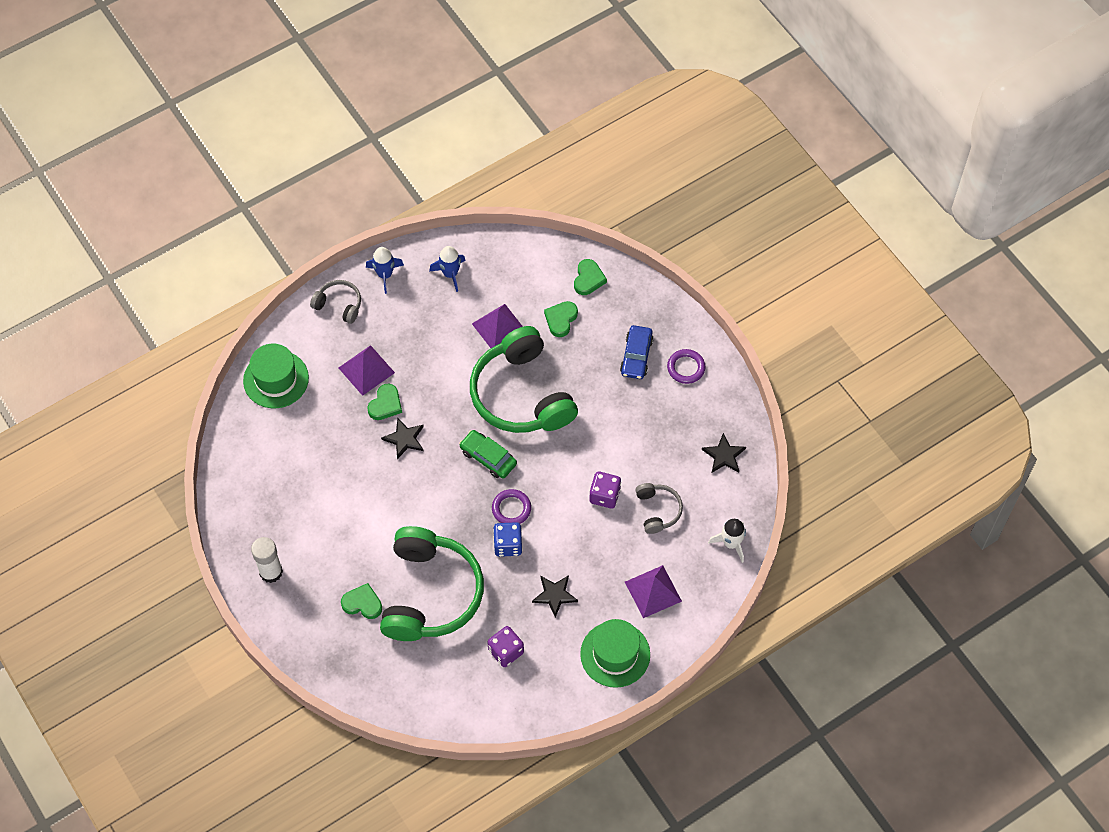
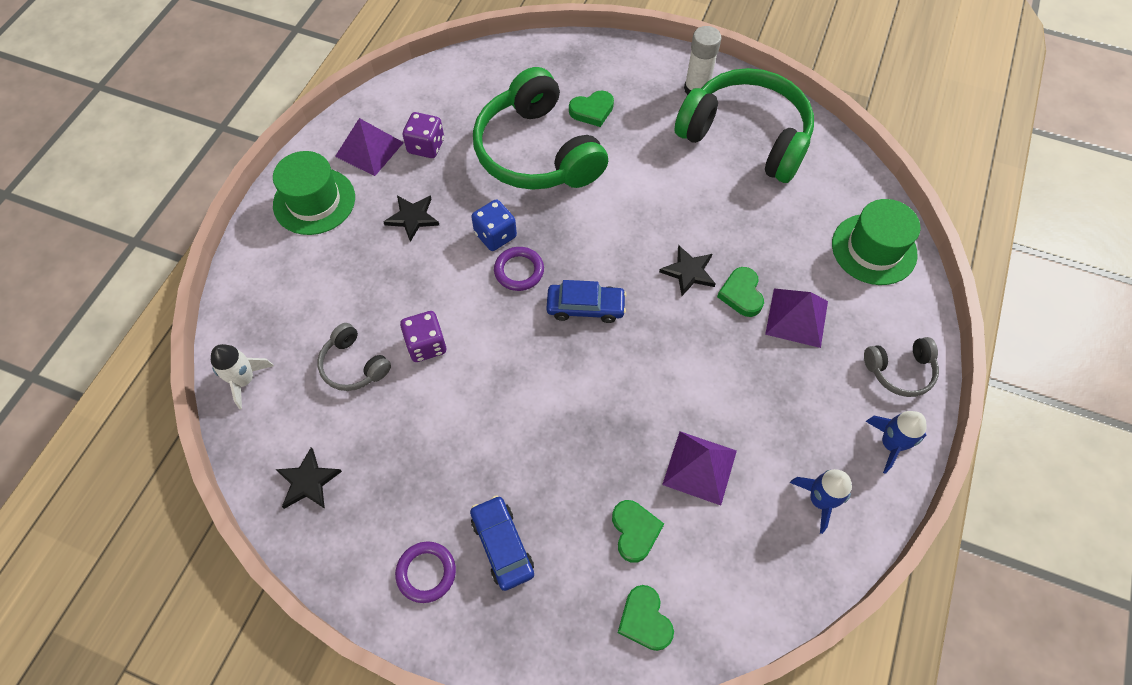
camera: 145 degrees right, 0 degrees up
green car [459,430,517,479] -> blue car [546,280,626,323]
green headphones [470,326,578,433] -> green headphones moved to [674,68,814,183]
purple pyramid [625,565,682,618] -> purple pyramid moved to [335,118,404,176]

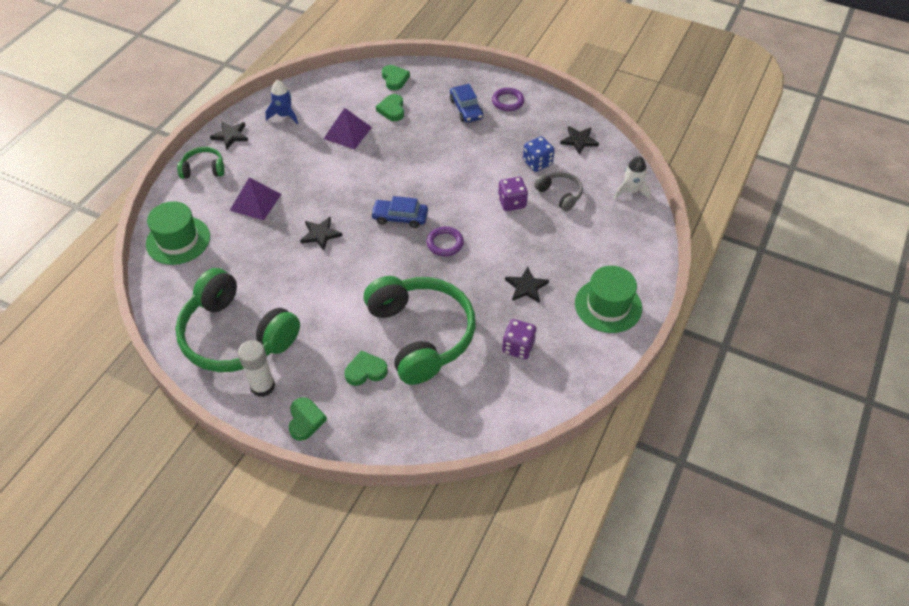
camera: 175 degrees left, 10 degrees down
purple pyramid [335,118,404,176] -> none
blue dice [471,199,517,251] -> blue dice moved to [523,136,555,172]
green heart [717,267,764,317] -> green heart moved to [289,397,327,441]
grey headphones [864,337,939,397] -> green headphones [177,147,224,179]
blue rocket [865,411,927,474] -> black star [210,122,248,150]

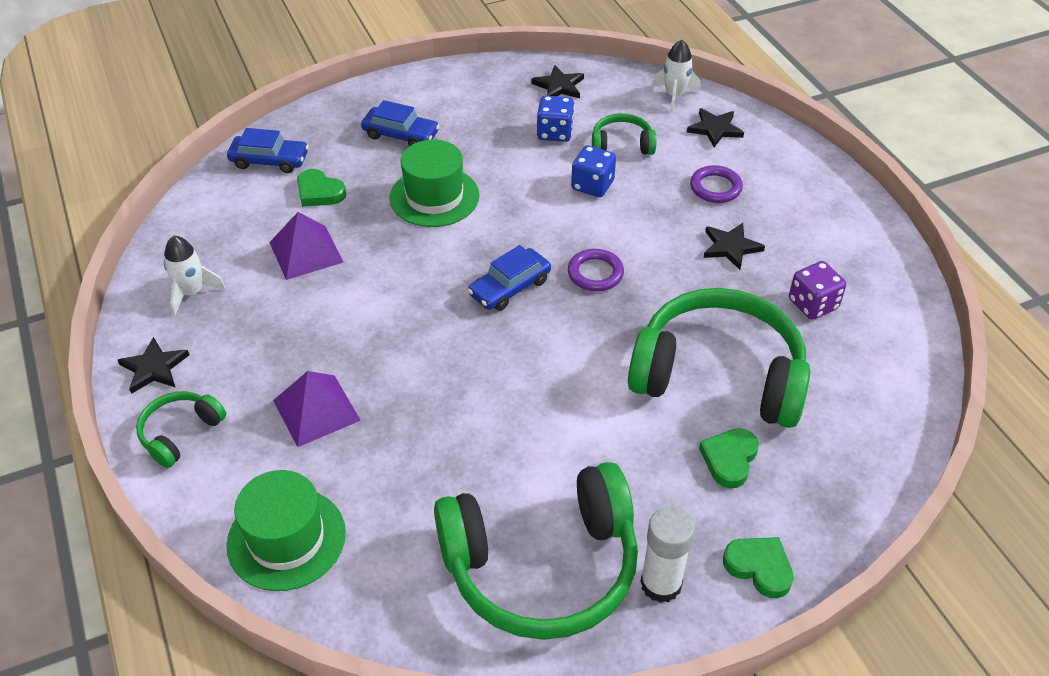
camera: 50 degrees left, 5 degrees down
blue rocket [265,80,298,124] -> white rocket [164,236,226,316]
black star [300,217,342,251] -> black star moved to [687,108,744,147]
green heart [382,65,410,90] -> blue car [227,128,309,173]
purple ring [492,88,524,111] -> purple ring moved to [690,165,743,203]
purple dice [498,177,528,211] -> blue dice [571,145,616,197]
grey headphones [534,172,583,211] -> green headphones [592,113,656,155]
green hat [575,266,642,333] -> green hat moved to [390,139,480,227]

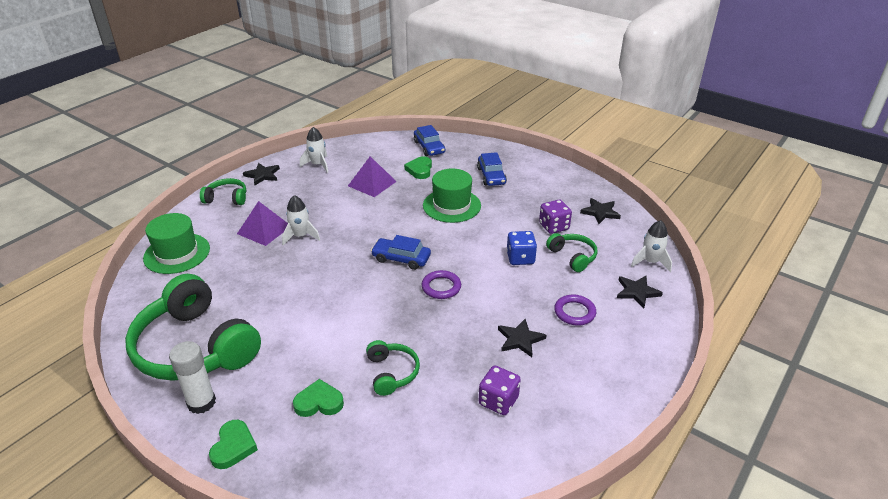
camera: 60 degrees right, 10 degrees down
blue dice [537,96,575,142] -> purple dice [539,200,572,234]
green headphones [628,288,810,428] -> green headphones [366,340,420,396], size x0.46
none -> white rocket [282,195,320,245]

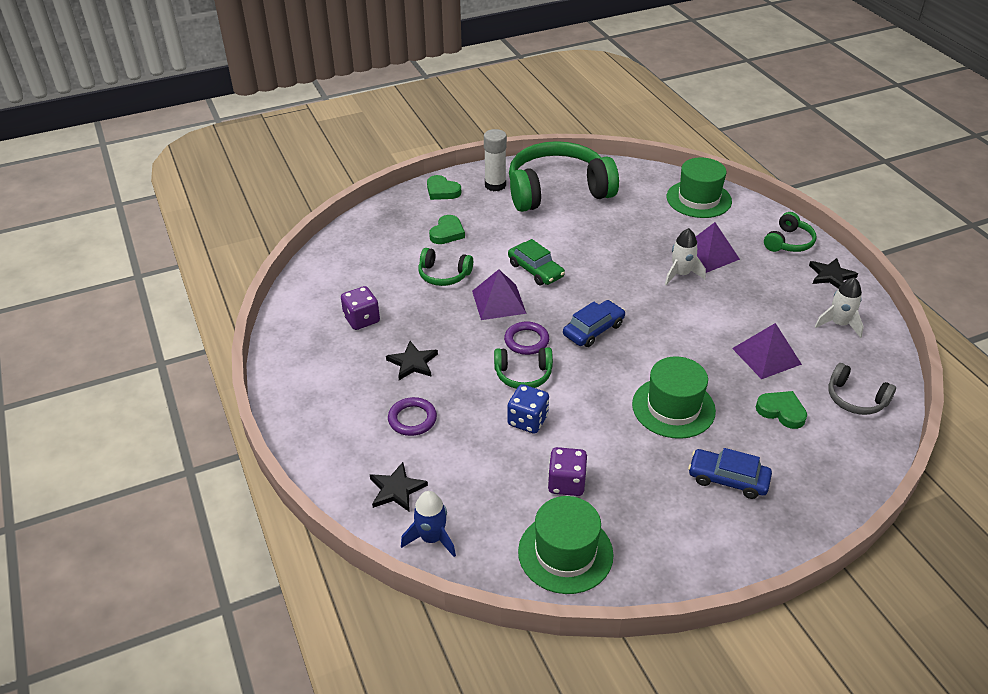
camera: 120 degrees right, 5 degrees up
blue car [414,125,445,156] -> none
green headphones [546,233,597,272] -> green headphones moved to [494,347,553,389]
black star [580,198,621,224] -> green hat [518,496,614,594]
white rocket [631,220,672,272] -> blue rocket [401,491,456,557]
none -> purple pyramid [472,269,527,320]
none -> green car [508,239,565,285]
none -> grey headphones [828,363,896,415]

